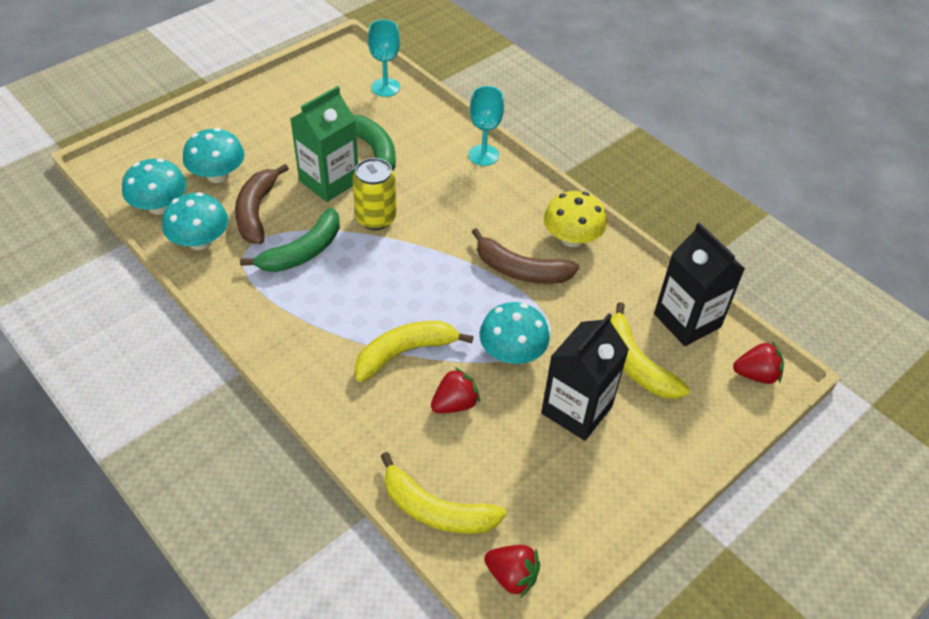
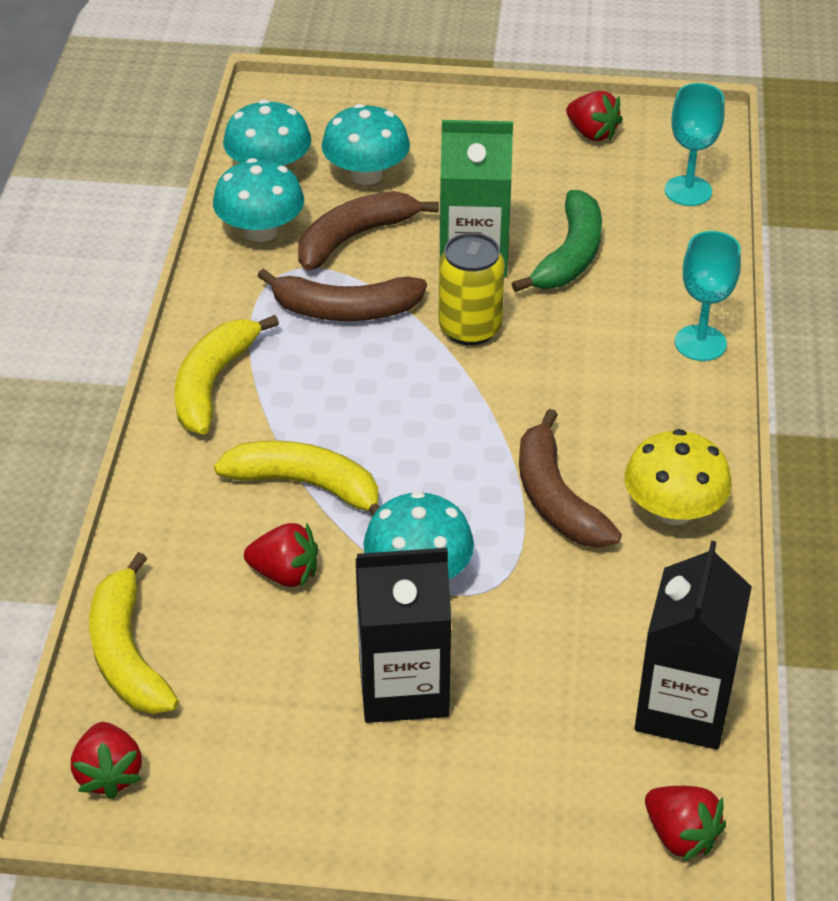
camera: 50 degrees right, 5 degrees down
green banana [240,208,340,272] -> brown banana [258,268,427,321]
yellow banana [610,302,690,399] -> yellow banana moved to [174,315,279,434]
none -> red strawberry [566,91,623,141]

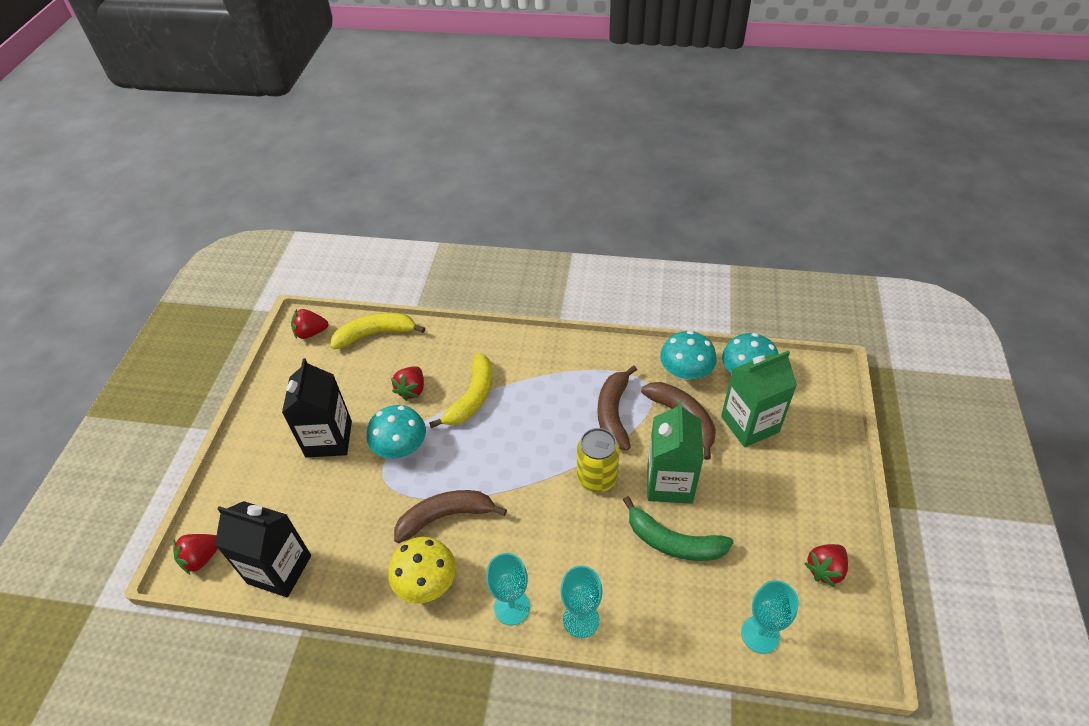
camera: 95 degrees right, 5 degrees up
yellow banana [174,315,279,434] -> none
turquoise mushroom [321,104,410,185] -> green carton [721,350,797,447]
none -> turquoise goblet [486,553,530,625]

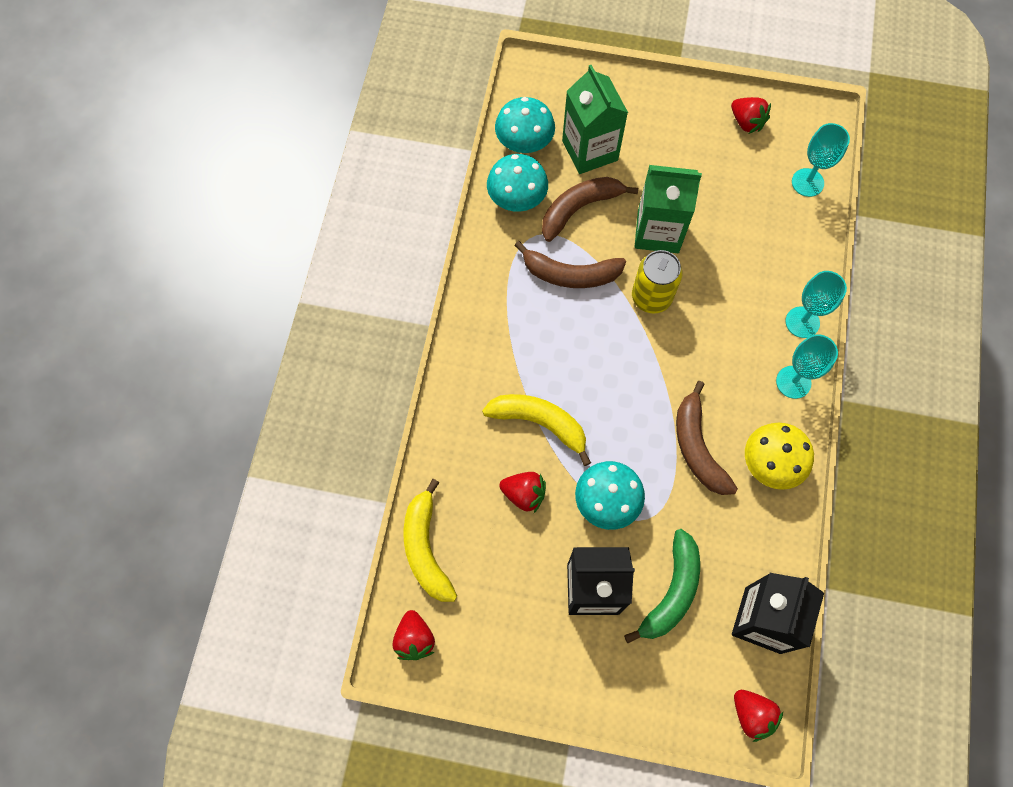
camera: 90 degrees left, 20 degrees up
green banana [623,496,734,561] -> green banana moved to [624,529,700,643]

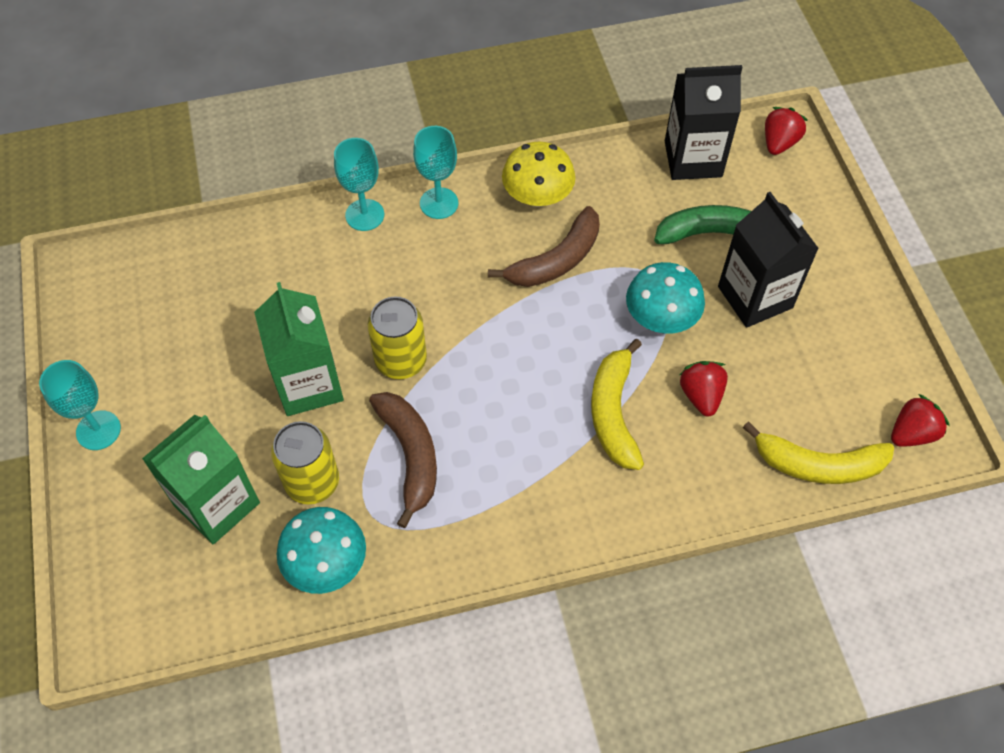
camera: 115 degrees left, 10 degrees down
yellow banana [404,479,457,602] -> yellow banana turned 45 degrees clockwise [743,421,894,484]
turquoise mushroom [495,97,555,153] -> none
brown banana [542,177,638,242] -> yellow can [271,421,339,504]
red strawberry [731,97,771,134] -> none
turquoise goblet [792,123,850,197] -> turquoise goblet moved to [39,360,121,450]

